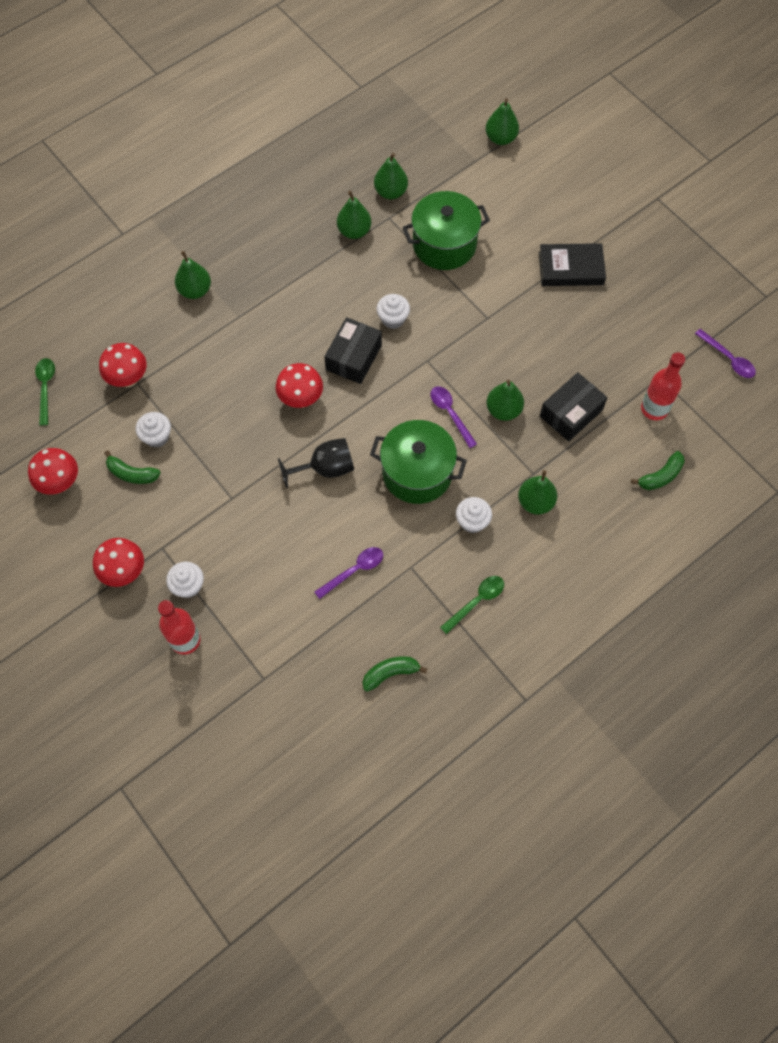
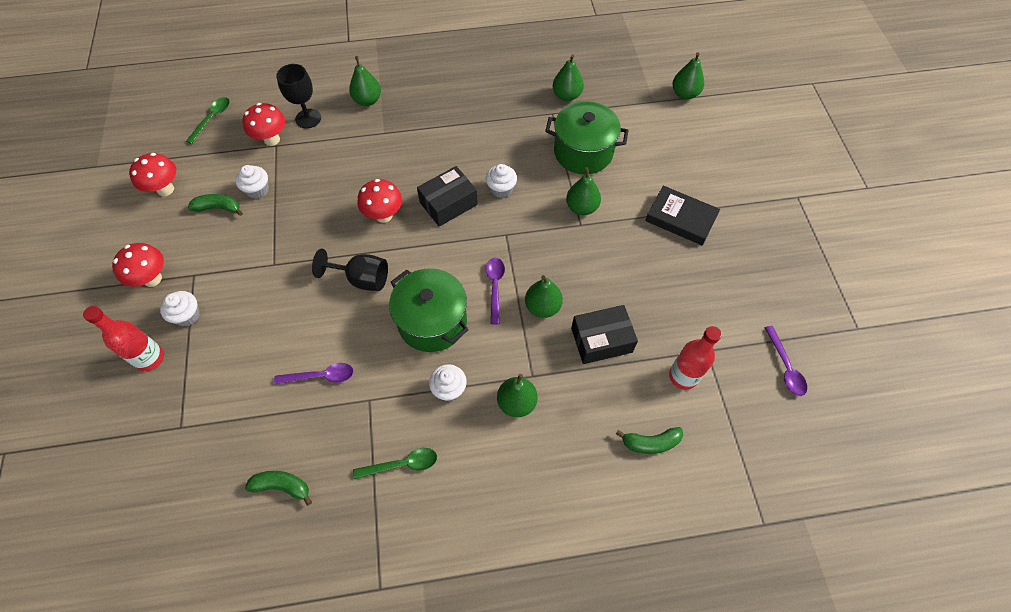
camera: 30 degrees right, 5 degrees down
green banana [104,450,161,484] -> green banana turned 135 degrees clockwise [188,194,243,216]
green pear [337,191,371,239] -> green pear moved to [566,167,601,215]
none -> black goblet [276,64,321,129]

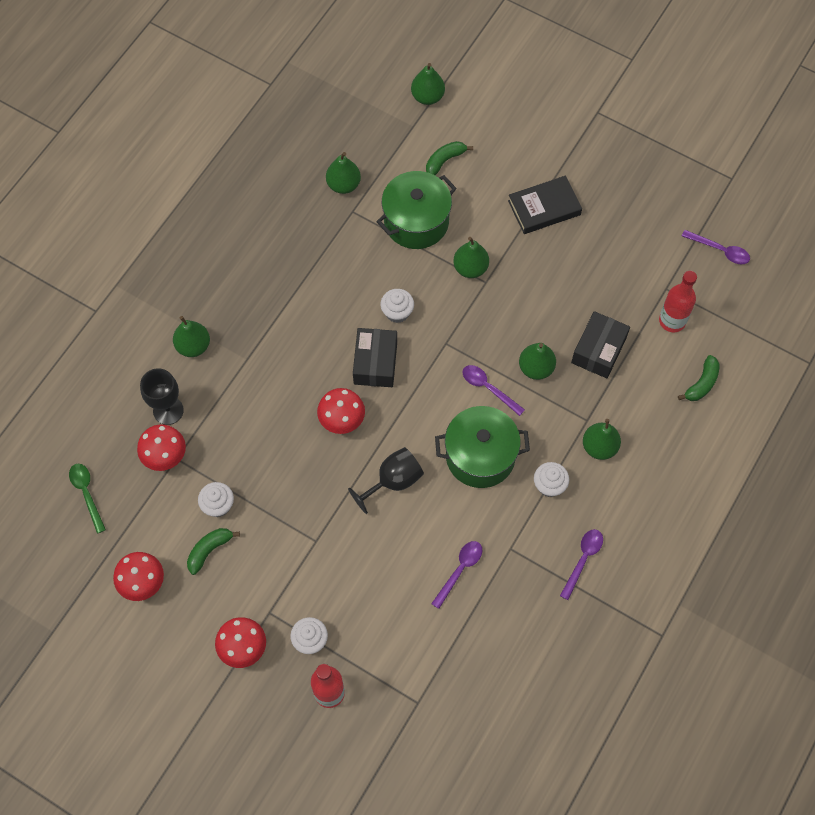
camera: 50 degrees left, 5 degrees up
green banana [245,471,312,506] -> green banana moved to [426,141,473,175]
green spoon [353,448,437,479] -> purple spoon [560,529,603,600]

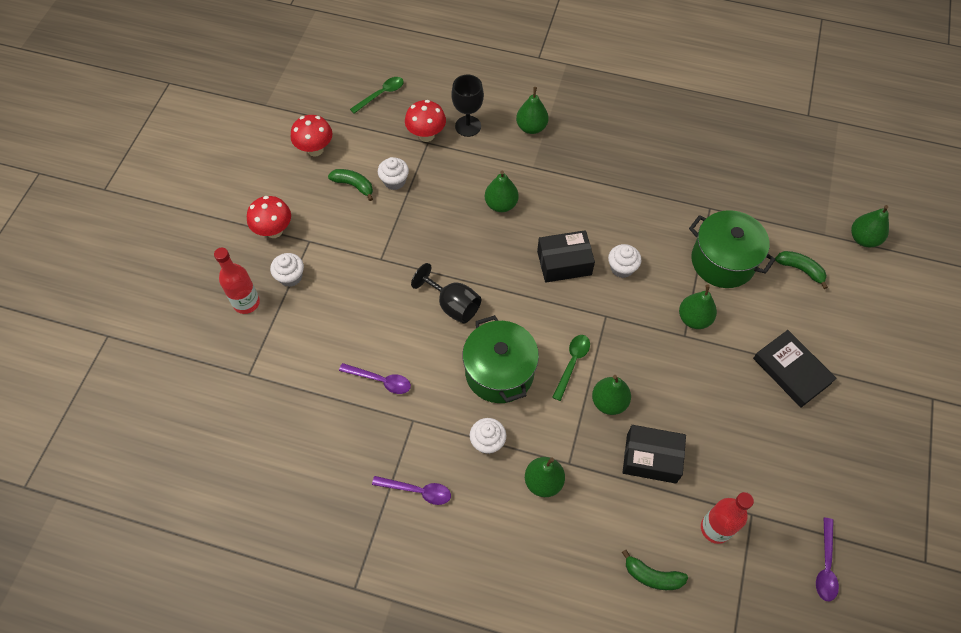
camera: 75 degrees right, 5 degrees down
red mushroom [317,388,365,434] -> none
green pear [326,152,361,194] -> green pear moved to [485,170,519,212]
purple spoon [463,365,525,416] -> green spoon [552,335,590,401]

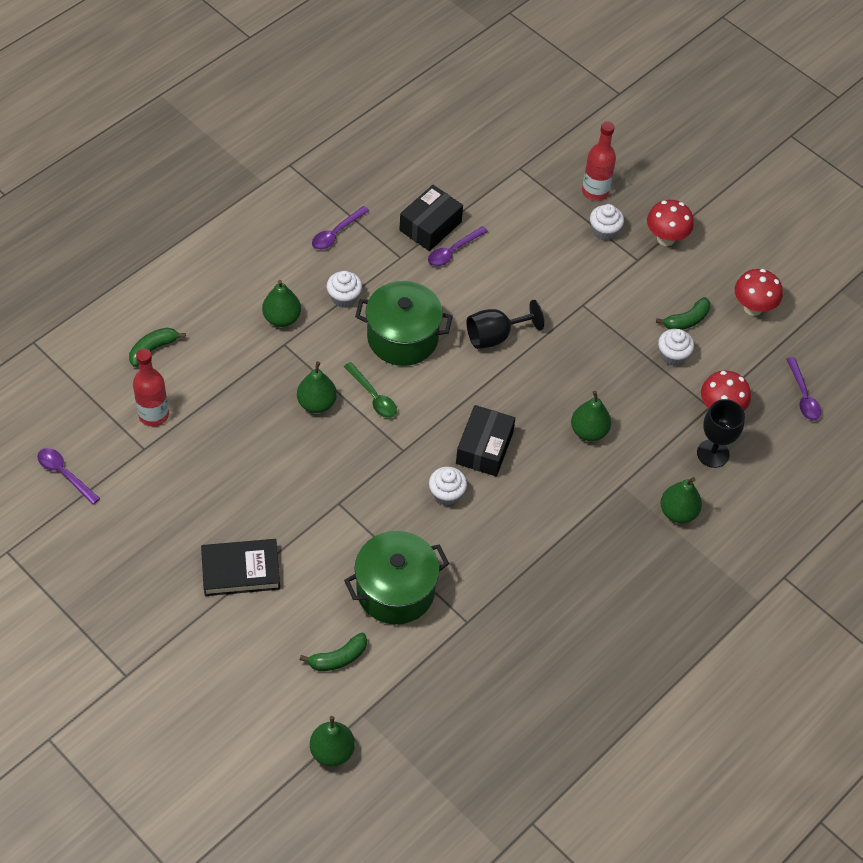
camera: 115 degrees right, 5 degrees down
green spoon [350,77,404,114] -> purple spoon [786,357,821,421]
black box [622,425,686,484] -> black box moved to [400,185,463,251]
green pear [679,285,717,329] -> none

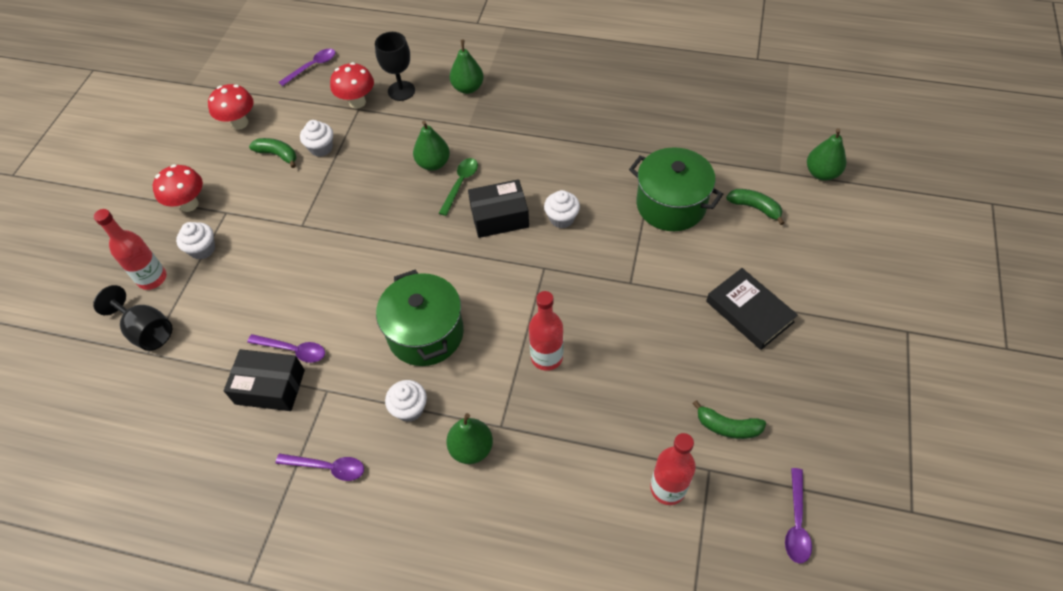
camera: 115 degrees left, 0 degrees up
green banana [129,328,186,367] -> green banana moved to [692,400,766,439]
green pear [297,361,337,413] -> red bottle [529,291,563,371]
green spoon [344,362,397,418] -> green spoon moved to [439,158,478,216]
black goblet [466,300,544,349] -> black goblet moved to [93,285,172,351]

